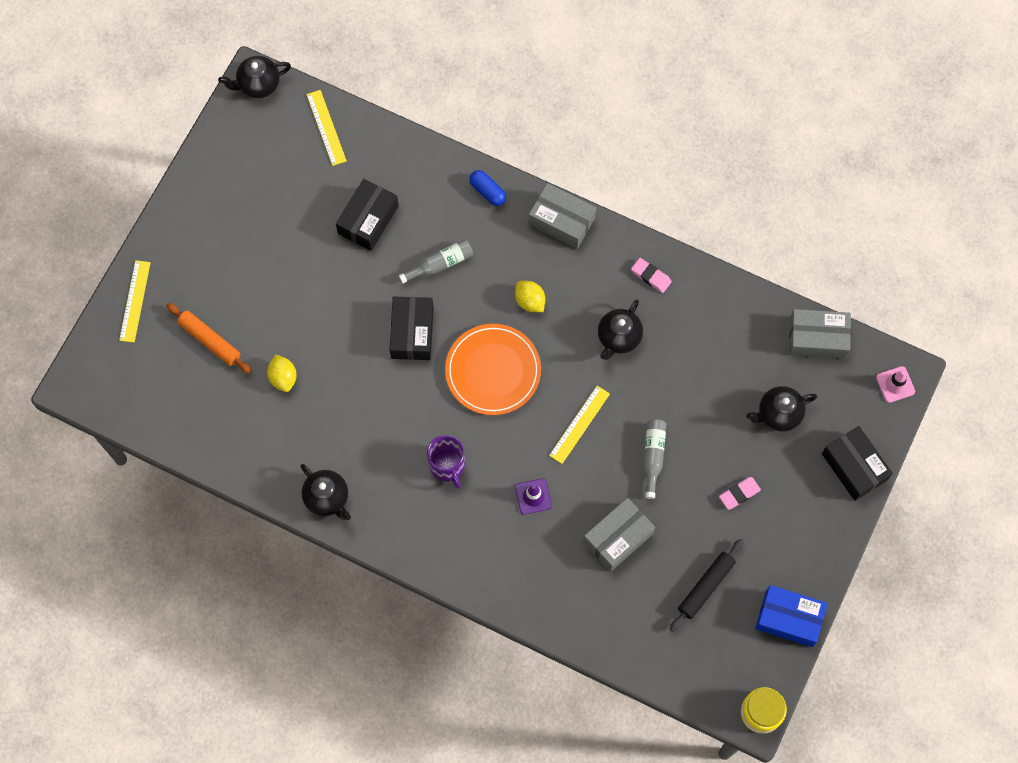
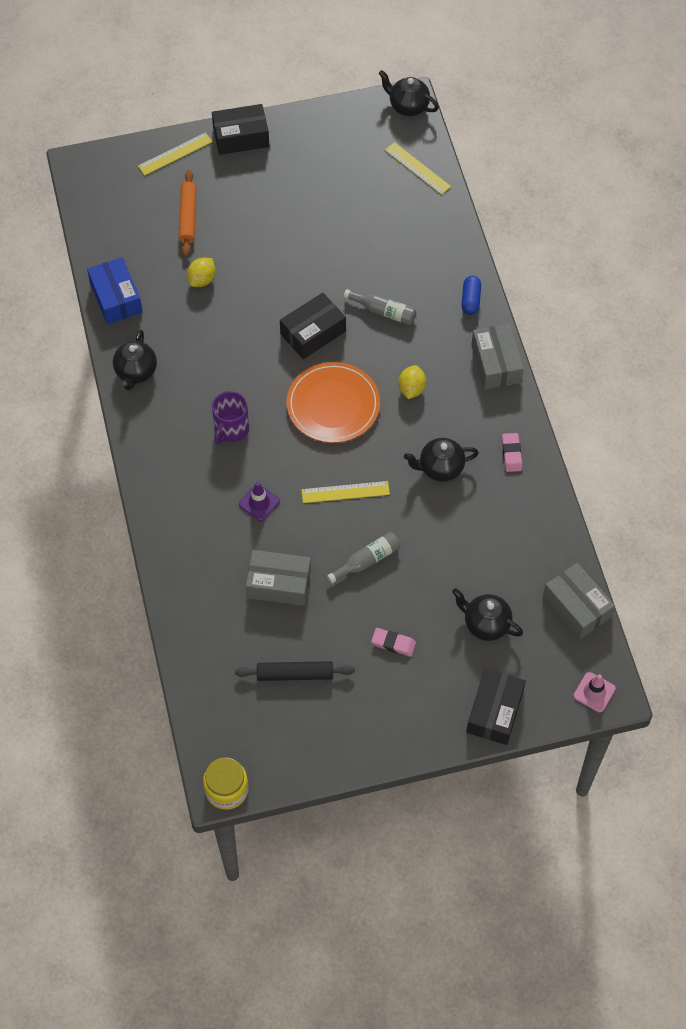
camera: 50 degrees right, 10 degrees down
yellow ruler [306,90,347,166] -> yellow ruler turned 75 degrees counterclockwise [385,142,451,195]
black box [336,179,399,251] -> black box moved to [212,104,269,155]
blue box [755,585,828,647] -> blue box moved to [87,257,143,324]

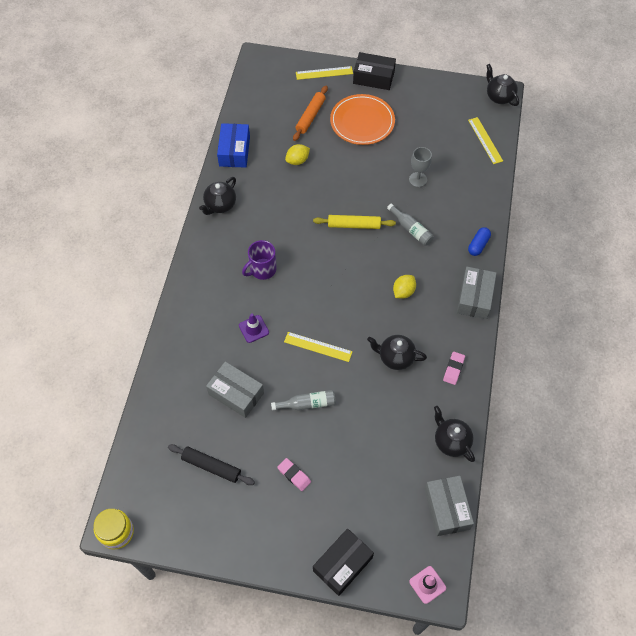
camera: 25 degrees right, 0 degrees up
black box [280,293,346,359] -> yellow rolling pin [313,215,396,229]
orange plate [287,362,380,443] -> orange plate moved to [330,94,395,145]
black teapot [452,588,523,641] -> black teapot moved to [434,406,475,462]
none -> grey goblet [409,147,432,187]

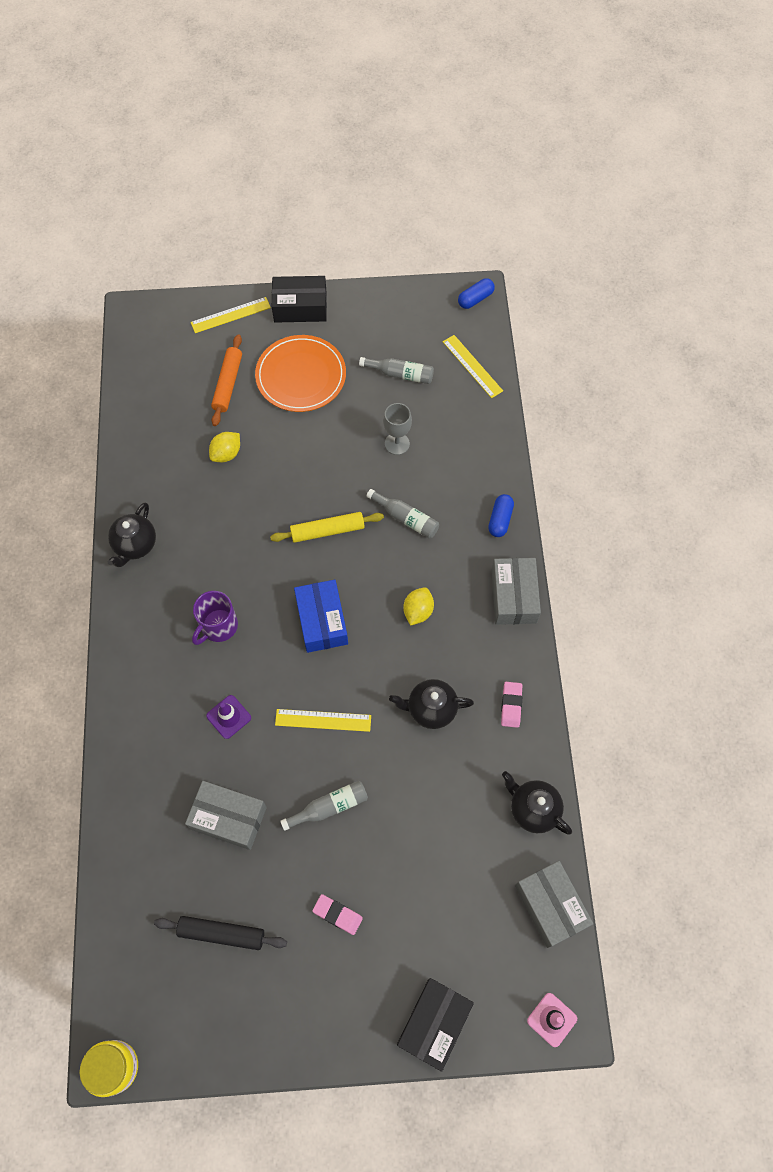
camera: 15 degrees left, 5 degrees up
blue box [217,123,250,168] -> blue box moved to [294,580,348,653]
black teapot [486,64,519,106] -> blue capsule [458,278,495,309]
none -> grey bottle [359,357,434,384]

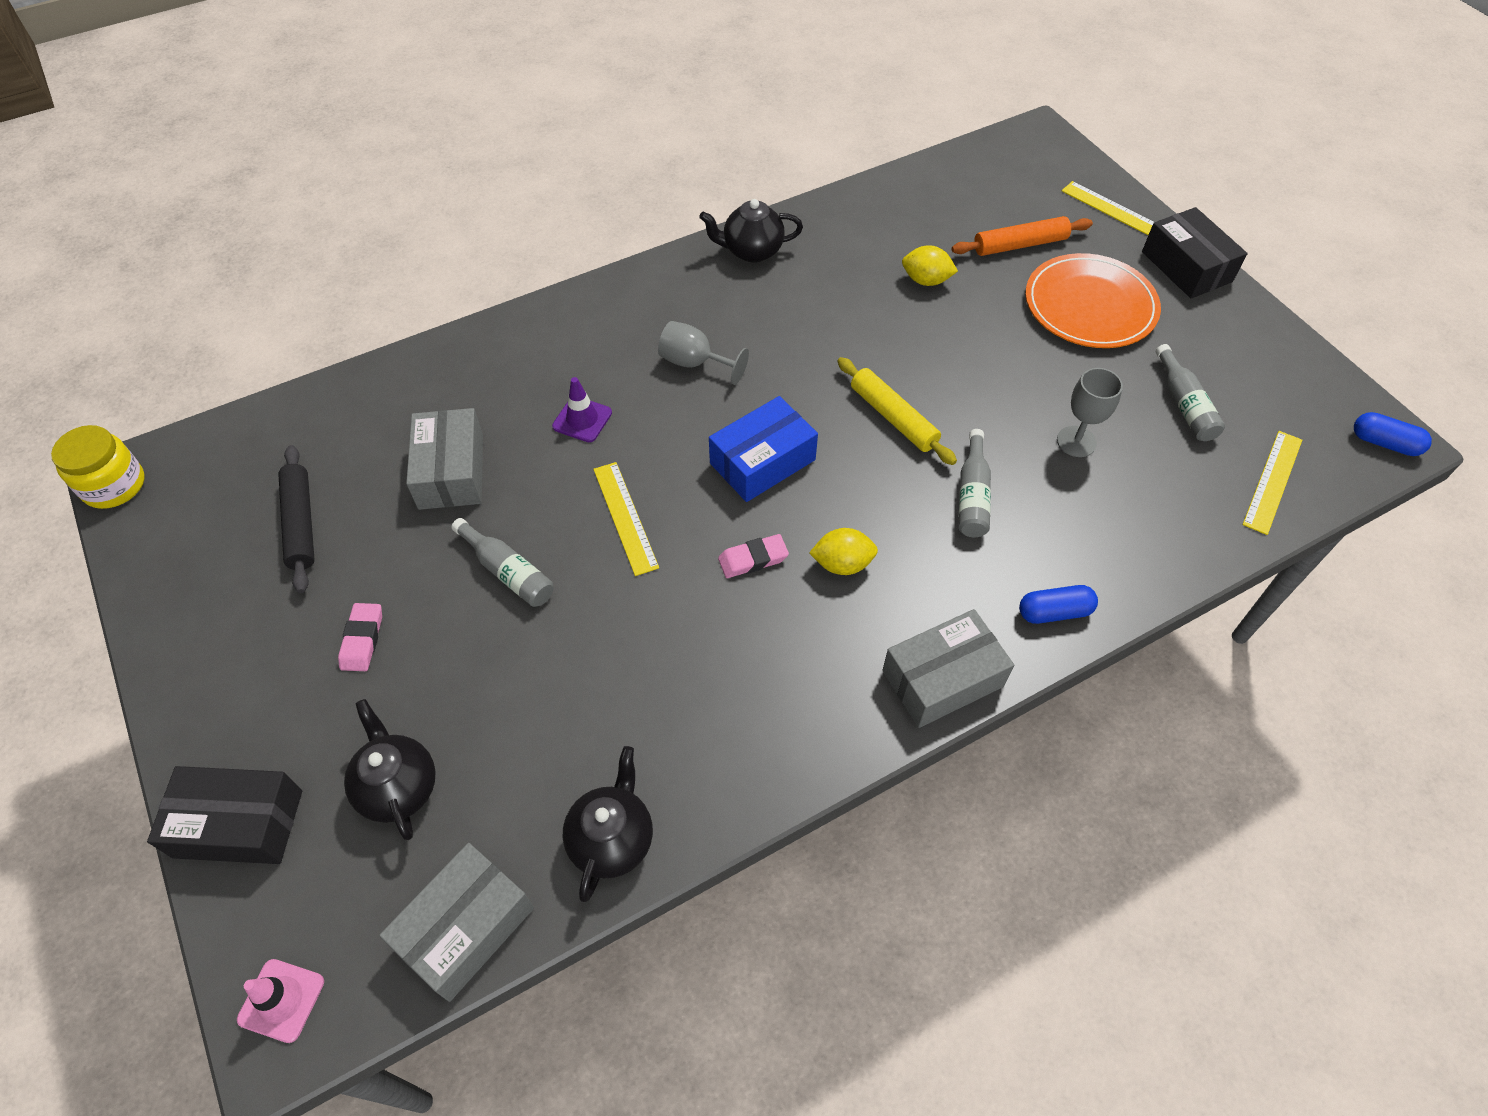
camera: 65 degrees right, 10 degrees down
purple mug [192,591,238,645] -> grey goblet [658,321,749,385]
black teapot [389,679,474,729] -> black teapot moved to [344,699,436,840]
pink eraser [501,682,522,728] -> pink eraser moved to [718,534,789,578]

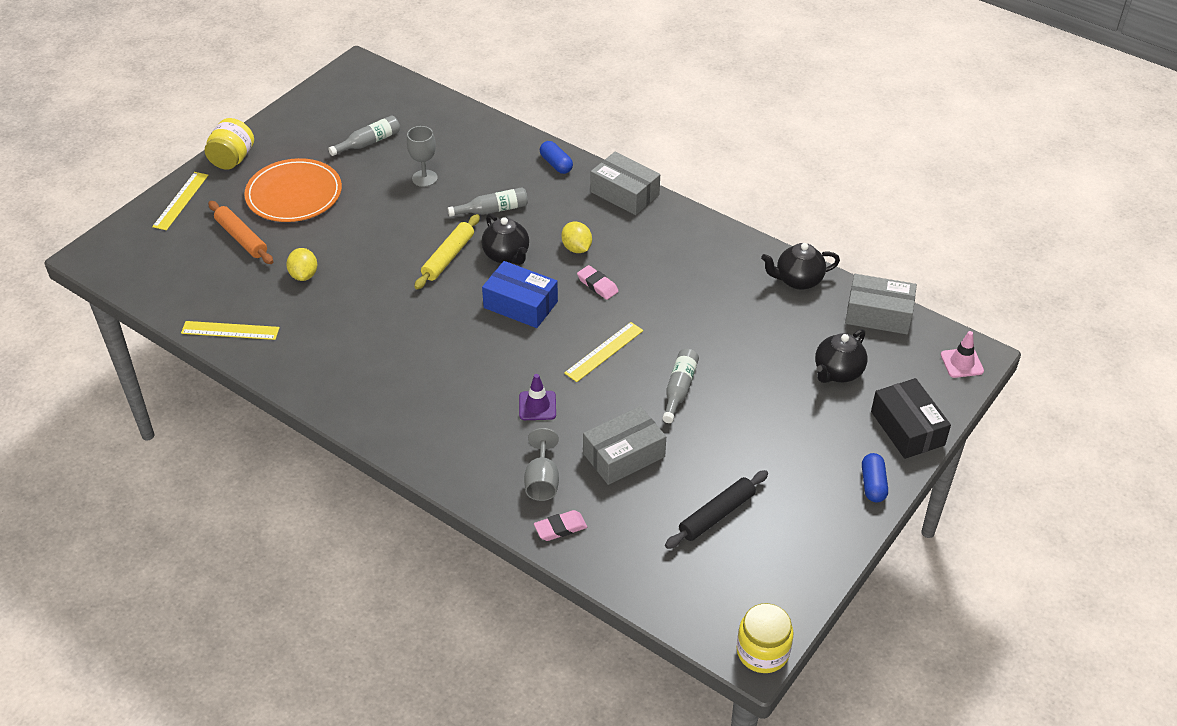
camera: 115 degrees left, 10 degrees down
pink eraser [338,603,382,671] -> pink eraser moved to [534,510,587,541]
grey goblet [658,321,749,385] -> grey goblet moved to [524,428,559,501]
black teapot [699,199,803,263] -> black teapot moved to [482,213,529,265]
black box [1142,207,1248,299] -> yellow jar [205,118,254,170]
yellow ruler [1242,431,1302,535] -> yellow ruler moved to [181,321,280,340]
blue capsule [1354,412,1432,456] -> blue capsule moved to [862,453,888,503]

